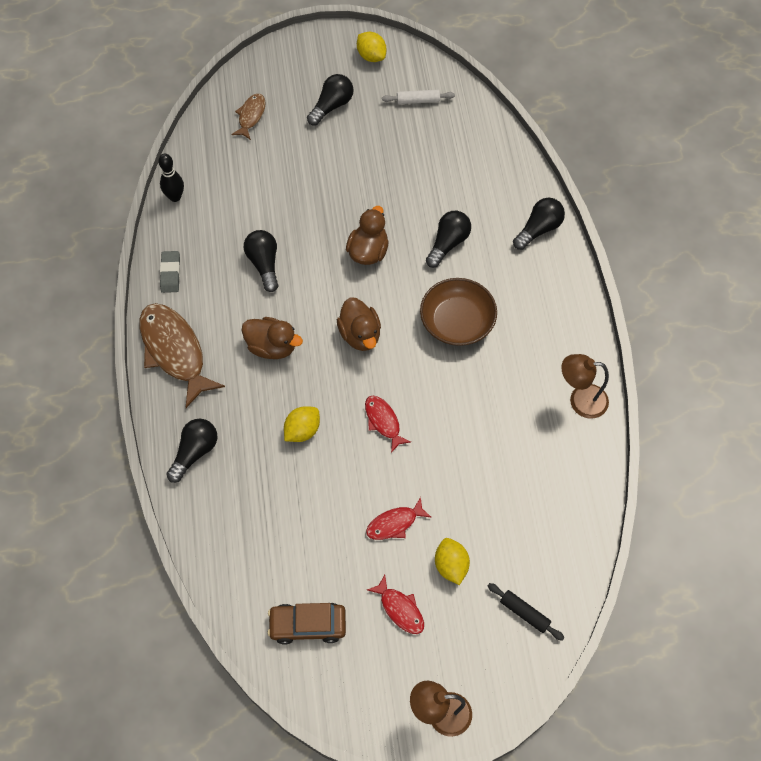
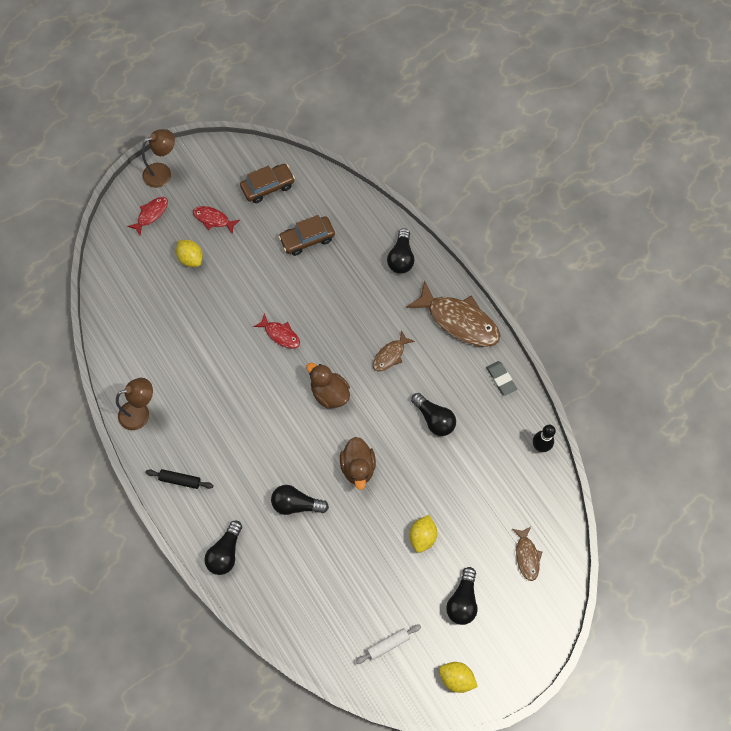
camera: 155 degrees right, 5 degrees up
brown duck [242,317,303,359] -> brown fish [373,330,415,371]
yellow lemon [284,406,320,442] -> yellow lemon moved to [409,515,437,553]
red fish [366,497,432,540] -> red fish moved to [127,197,168,235]
brown bowl [420,278,497,346] -> none
black light bulb [426,211,471,268] -> black light bulb turned 90 degrees clockwise [271,485,329,515]
black rolling pin [488,583,565,641] -> black rolling pin moved to [145,469,214,489]
none -> brown car [279,215,335,256]

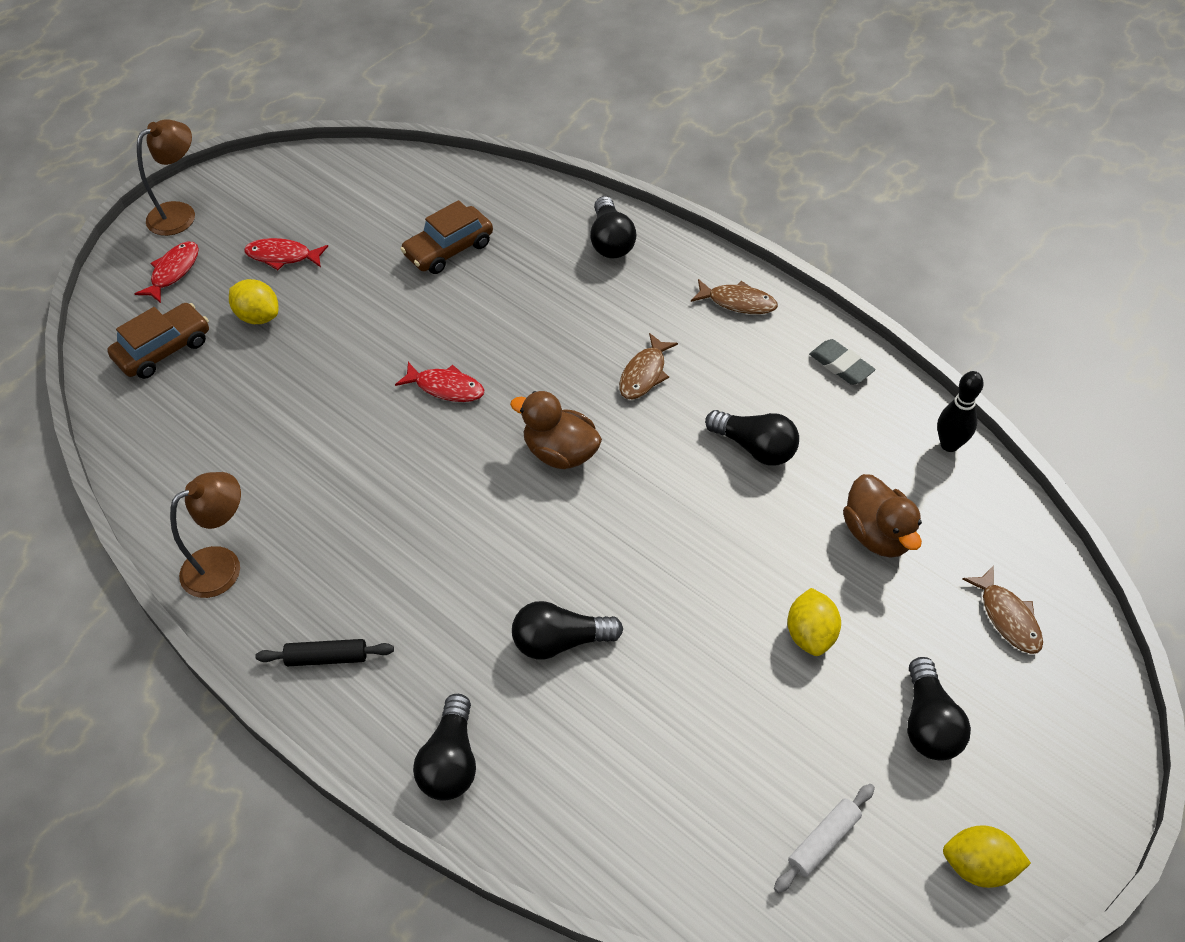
camera: 15 degrees left, 15 degrees down
brown car [240,164,295,203] -> brown car moved to [107,303,209,379]
brown duck [340,437,376,490] -> brown duck moved to [843,474,922,558]
brown fish [406,280,501,347] -> brown fish [691,279,778,314], size x0.51

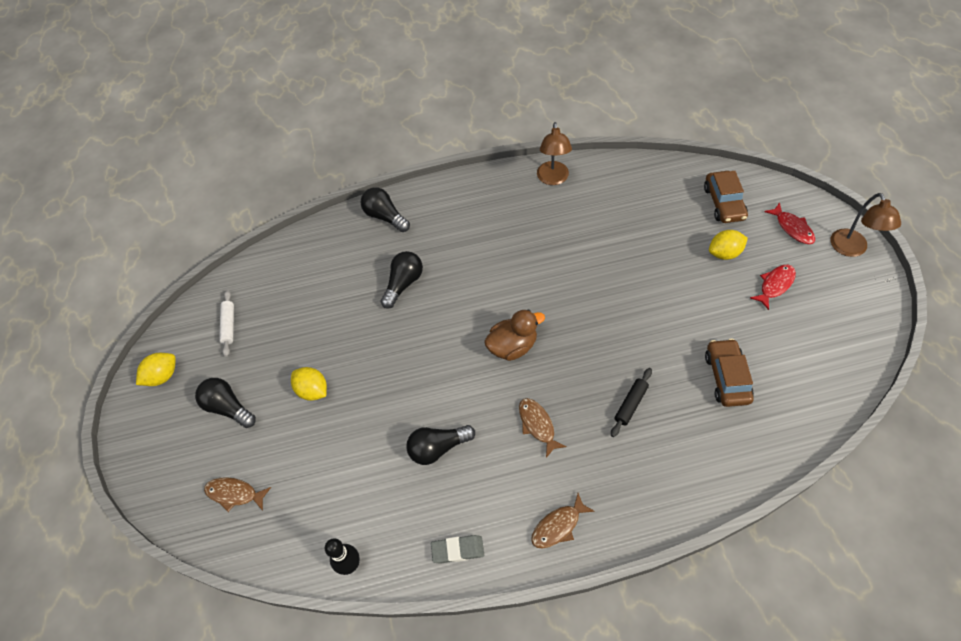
camera: 130 degrees right, 5 degrees up
black rolling pin [255,639,394,666] -> black rolling pin moved to [611,368,652,437]
red fish [395,362,484,402] -> none
black light bulb [590,196,637,258] -> none
brown duck [843,474,922,558] -> none

